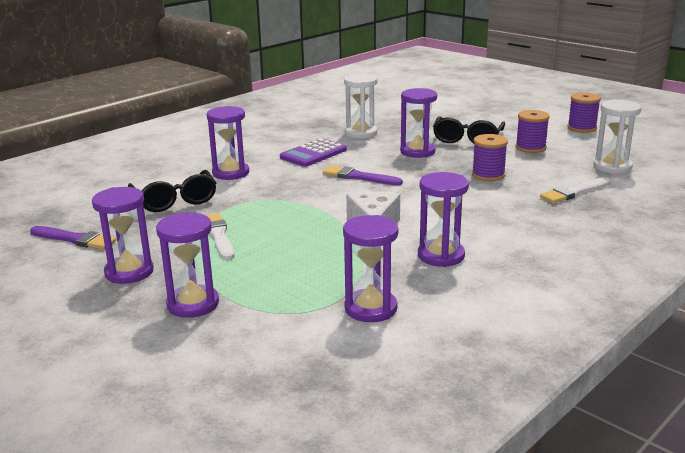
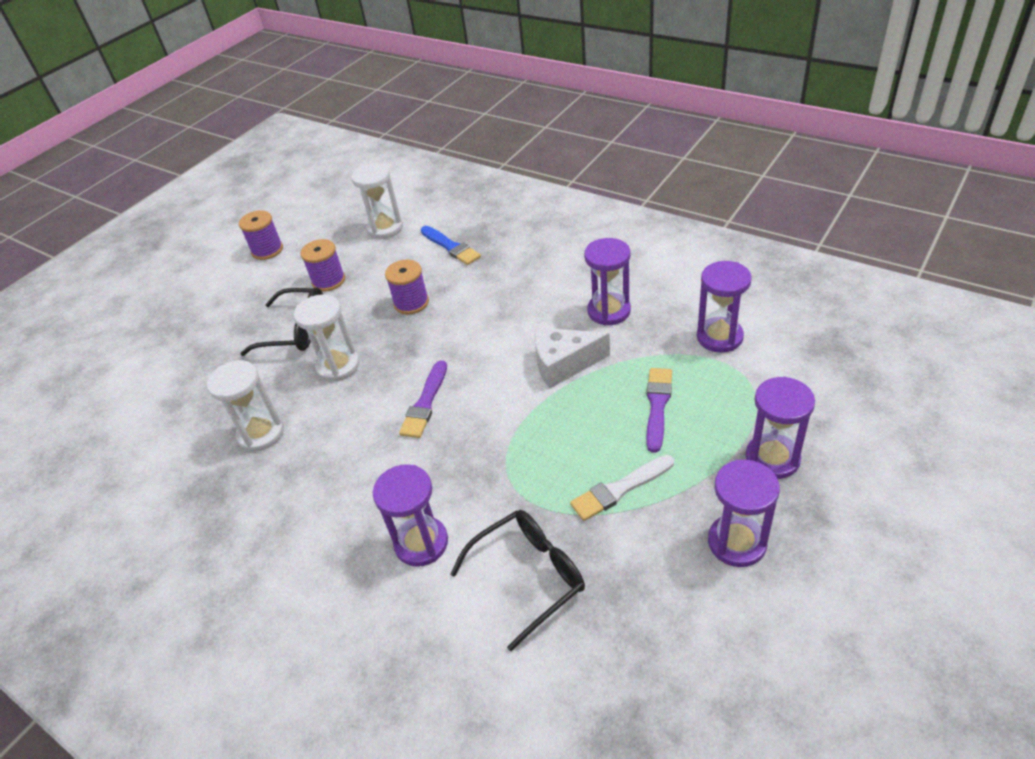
camera: 95 degrees left, 20 degrees up
purple brush [30,226,116,250] -> purple brush moved to [647,368,672,453]
purple calculator [280,138,347,167] -> none
purple hourglass [400,88,437,158] -> white hourglass [294,294,360,382]
white brush [540,177,611,203] -> blue brush [421,226,481,265]

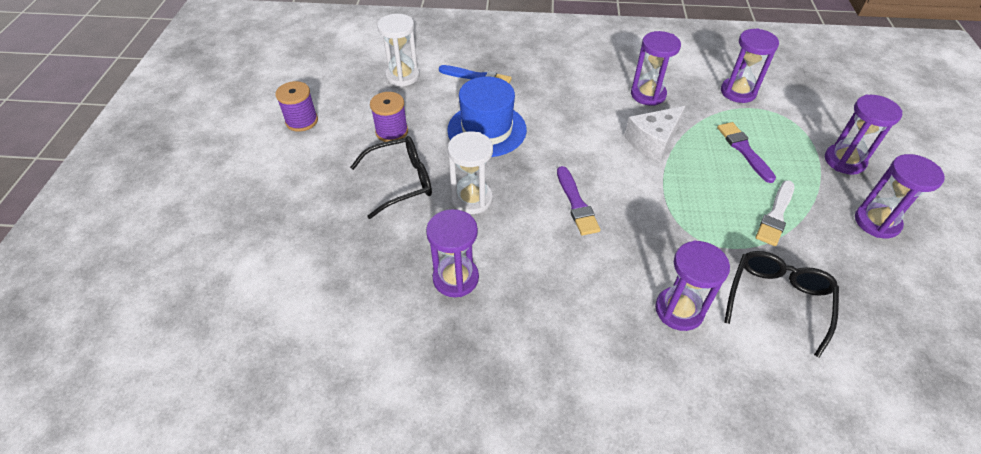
camera: 35 degrees left, 5 degrees up
white hourglass [207,360,284,452] -> purple hourglass [426,209,479,297]
purple spool [385,260,429,315] -> blue hat [447,77,527,157]

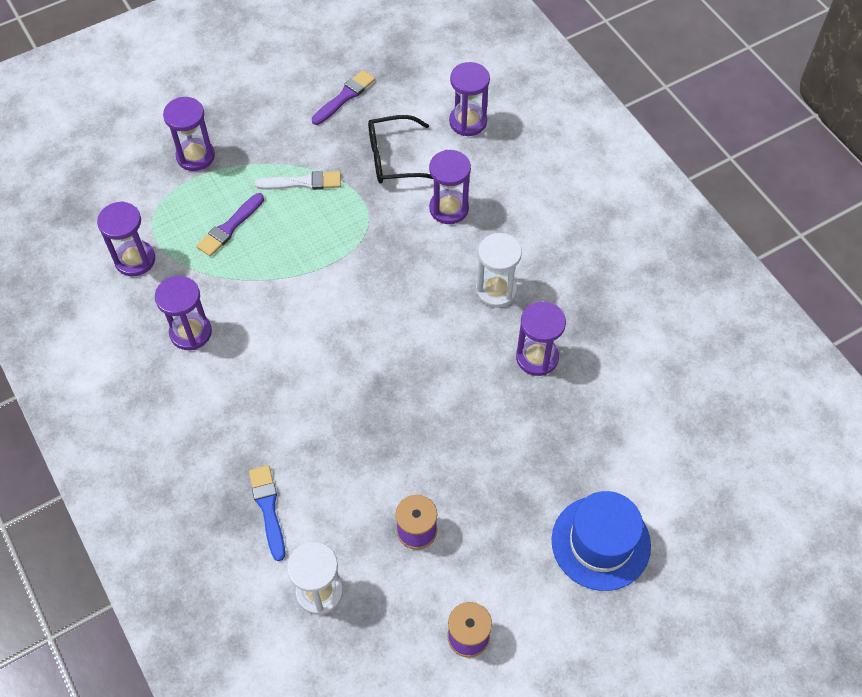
camera: 125 degrees left, 10 degrees up
black glasses [350,136,432,219] -> none
blue hat [447,77,527,157] -> blue hat moved to [551,491,651,591]
white hourglass [448,131,493,214] -> white hourglass moved to [476,233,522,308]
purple brush [557,166,601,235] -> purple brush moved to [312,70,375,125]
white cheese [624,106,685,162] -> none
purple hourglass [855,154,945,238] -> purple hourglass moved to [449,62,490,136]

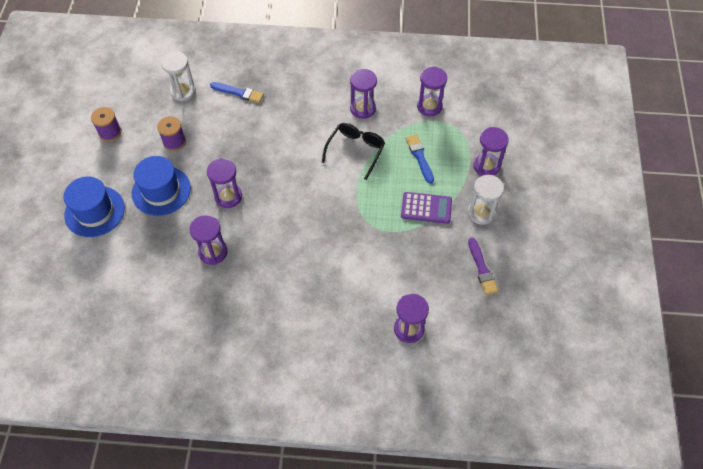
camera: 125 degrees right, 0 degrees up
purple brush [196,193,264,257] -> blue brush [406,134,434,184]
white brush [255,171,341,190] -> purple calculator [401,192,452,224]
black glasses [368,115,433,183] -> black glasses moved to [322,123,385,180]
purple hourglass [429,150,471,224] -> purple hourglass moved to [207,158,242,208]
white hourglass [476,233,522,308] -> white hourglass moved to [468,175,504,225]
none -> blue hat [132,156,191,216]

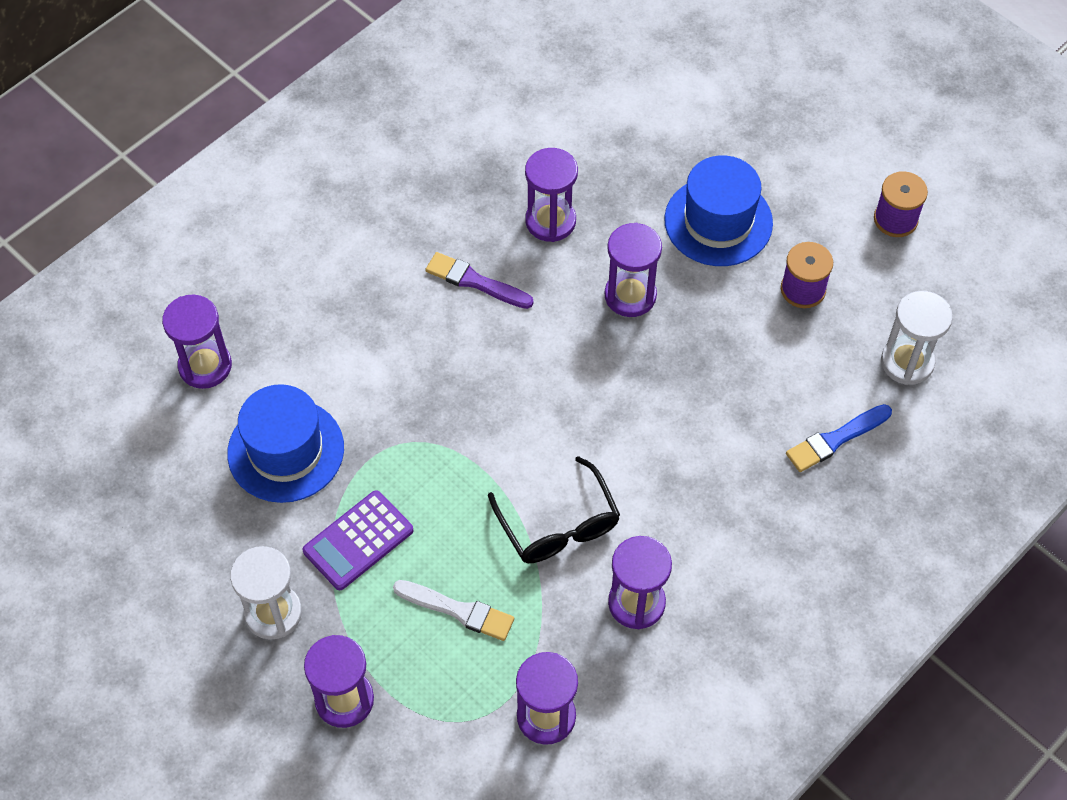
camera: 130 degrees right, 0 degrees up
blue hat [64,177,125,237] -> blue hat moved to [227,384,344,503]
blue brush [406,134,434,184] -> white brush [393,580,514,641]
purple brush [468,237,498,295] -> purple brush moved to [425,252,534,309]

